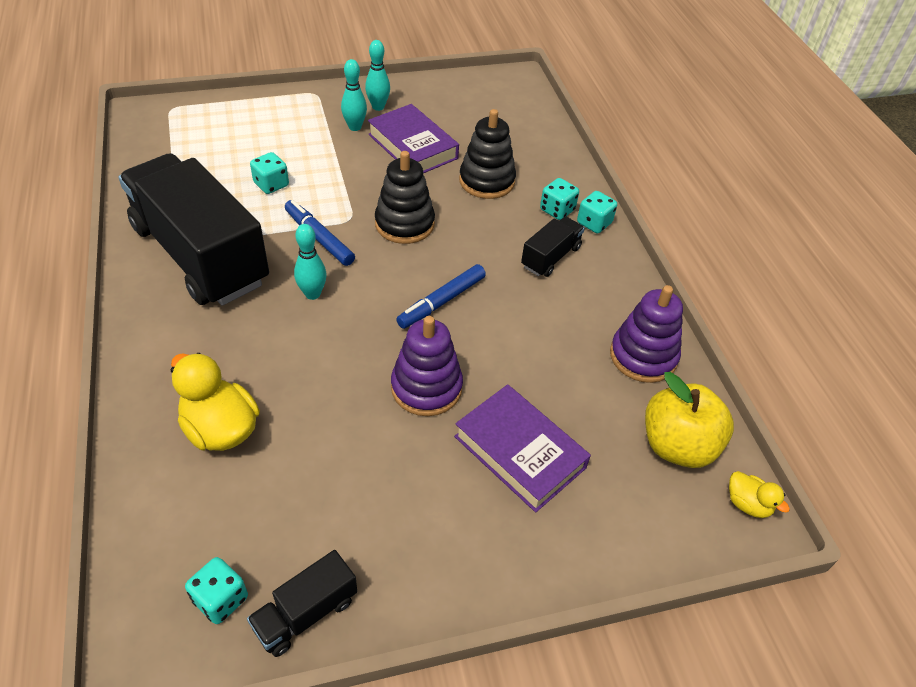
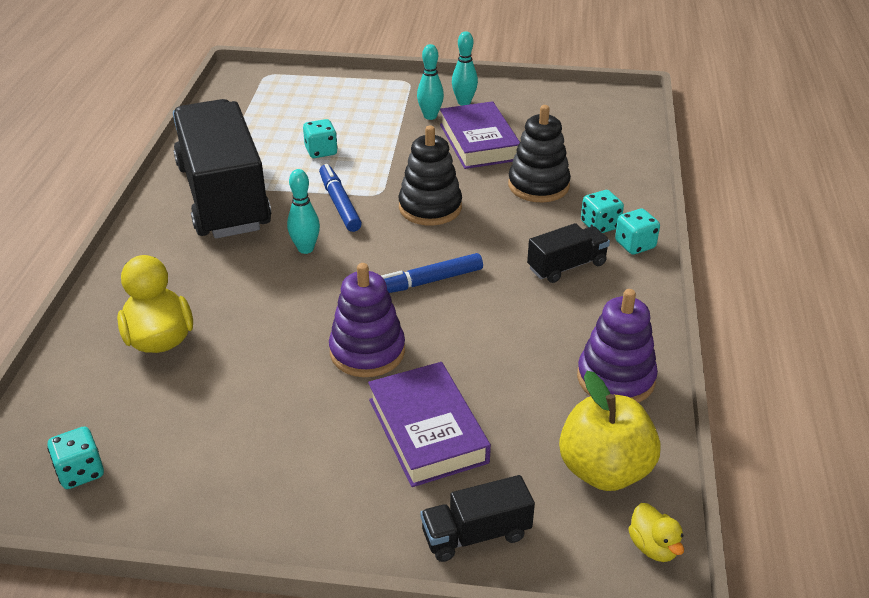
camera: 25 degrees right, 10 degrees down
black truck [247,550,357,657] -> black truck moved to [420,475,535,562]

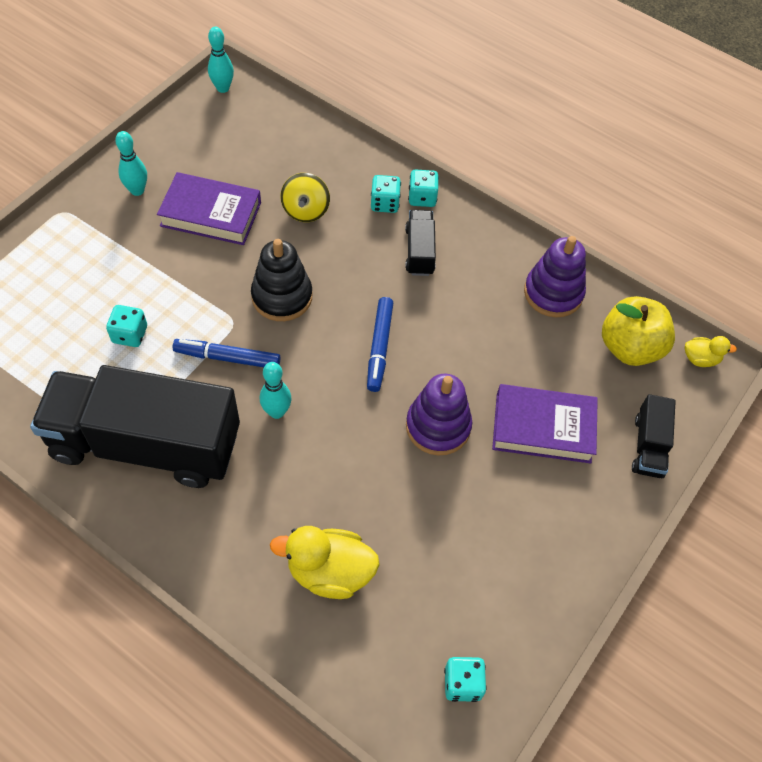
camera: 65 degrees left, 20 degrees up
turquoise bowling pin [417,44,444,120] -> turquoise bowling pin moved to [208,27,234,93]
black stacking toy [508,105,571,202] -> yellow spinning top [280,173,330,222]

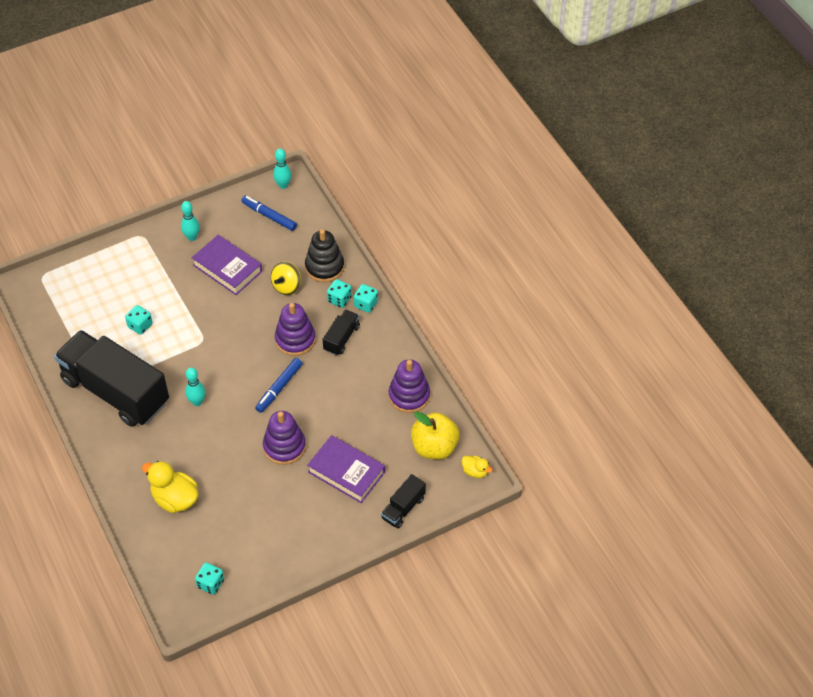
camera: 30 degrees right, 5 degrees down
blue marker [173,339,280,367] -> blue marker moved to [241,196,297,231]
black stacking toy [251,239,312,321] -> black stacking toy moved to [305,229,344,282]
none -> purple stacking toy [275,303,316,356]

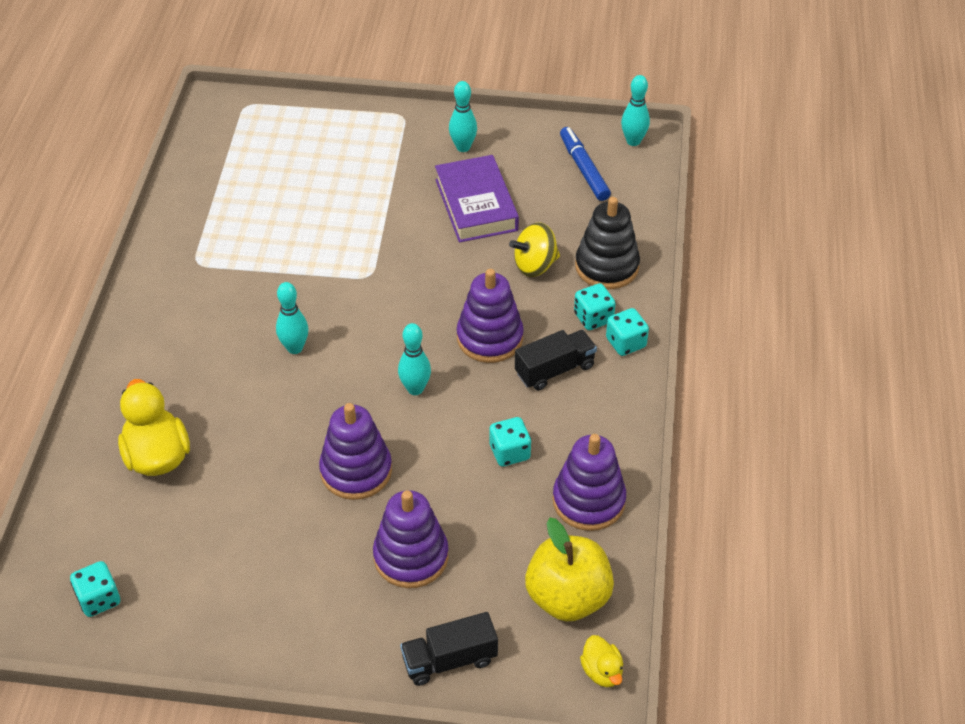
camera: 35 degrees right, 5 degrees down
black truck [54,330,169,427] -> none
turquoise dice [125,305,153,335] -> turquoise dice moved to [489,417,531,466]
blue marker [255,358,303,413] -> turquoise bowling pin [398,323,431,395]
purple book [307,435,385,503] -> purple stacking toy [373,490,448,588]

